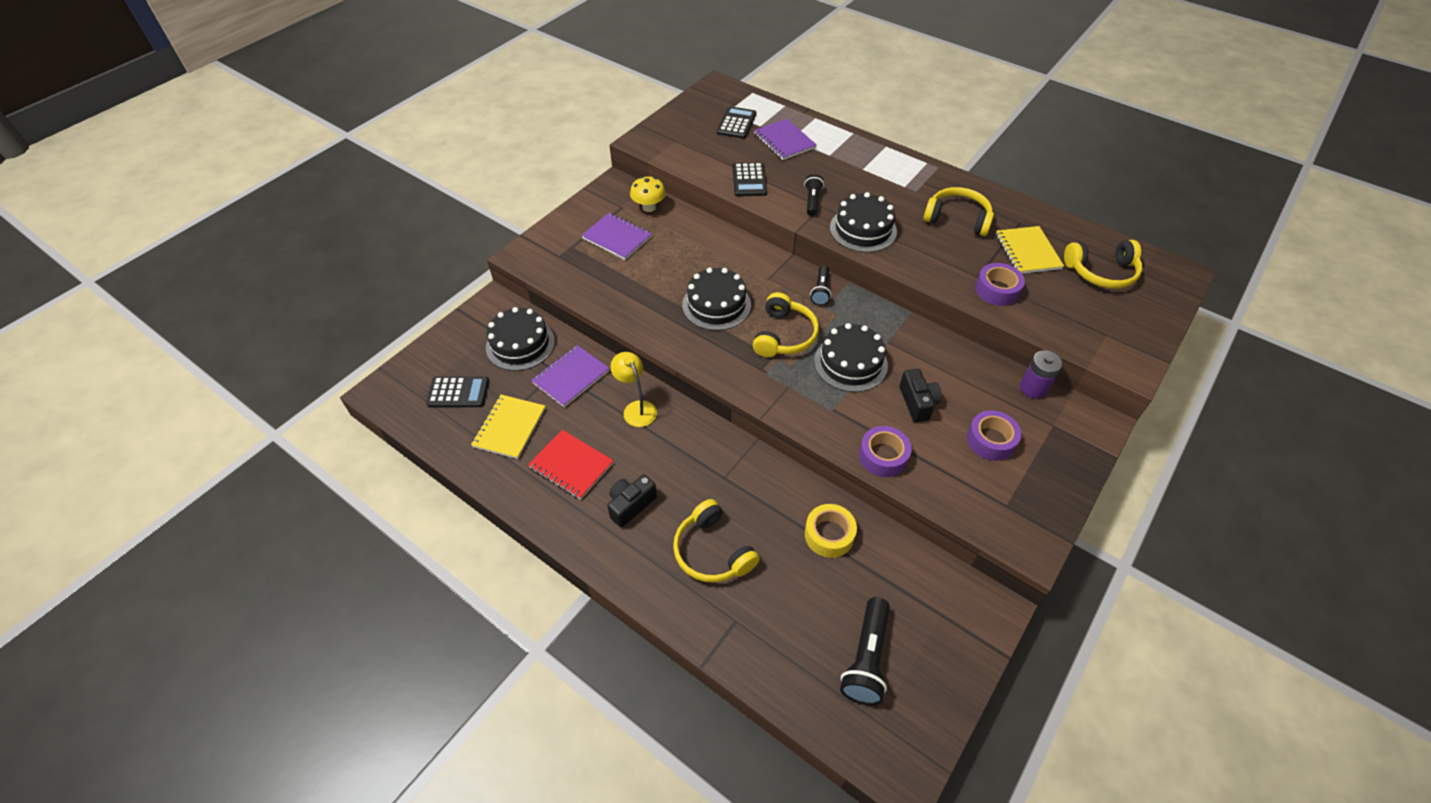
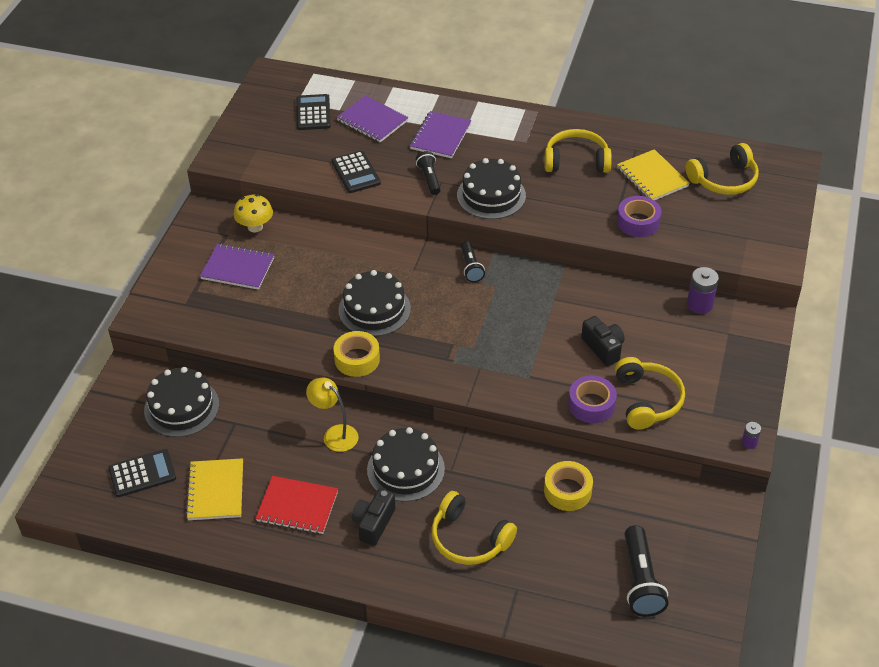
camera: 20 degrees left, 5 degrees down
purple notebook [531,345,610,407] -> purple notebook moved to [410,111,471,159]
yellow headphones [753,292,819,357] -> yellow headphones moved to [615,357,685,429]
black cake [814,323,888,392] -> black cake moved to [367,427,445,502]
purple tape [967,410,1021,461] -> none
none -> yellow tape [334,331,380,377]
none -> purple battery [742,422,761,449]

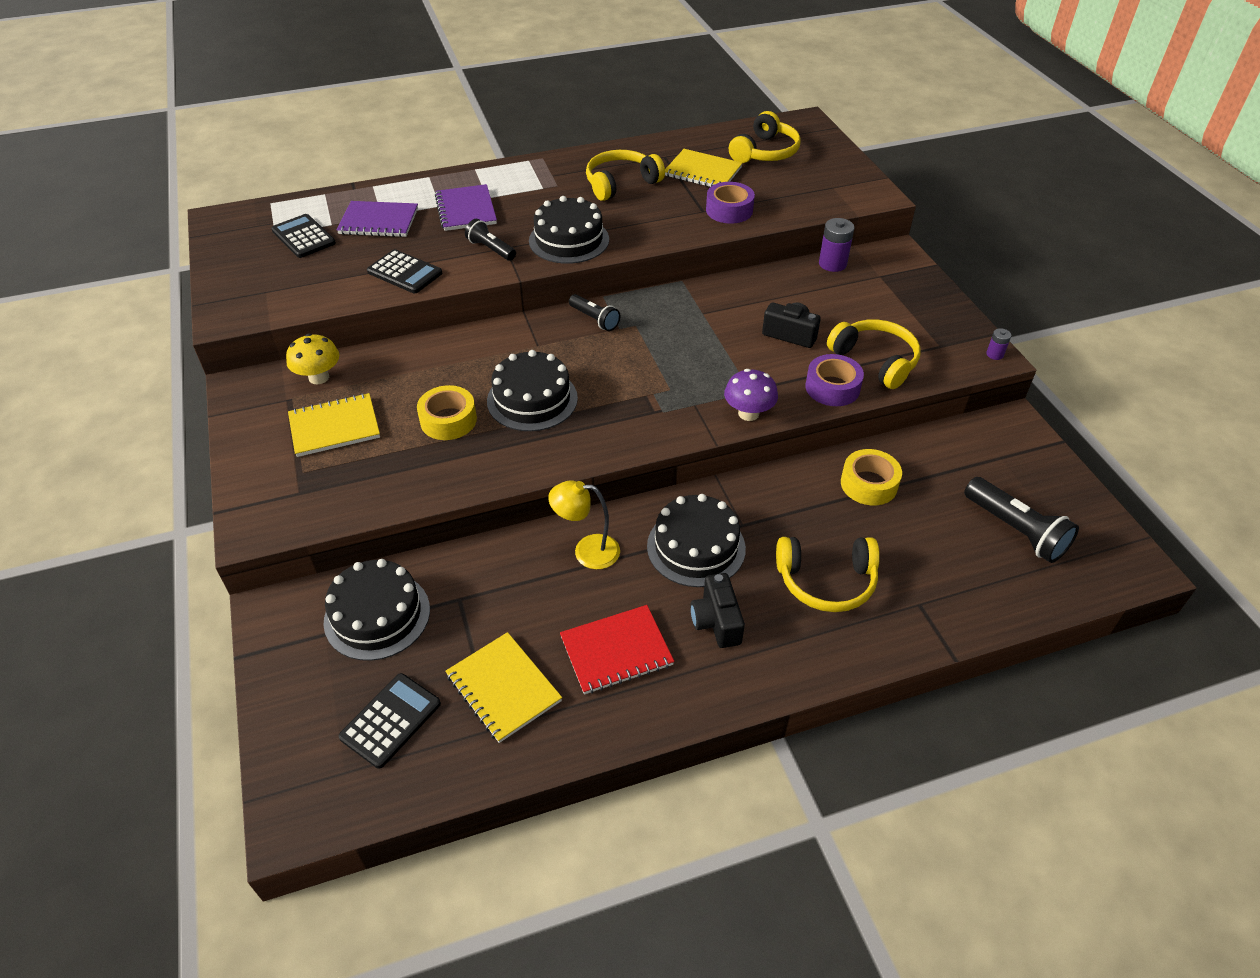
camera: 35 degrees left, 0 degrees up
purple notebook [200,244,275,290] -> yellow notebook [288,393,380,457]
yellow tape [334,331,380,377] -> yellow tape moved to [417,385,477,440]
none -> purple mushroom [724,369,778,421]

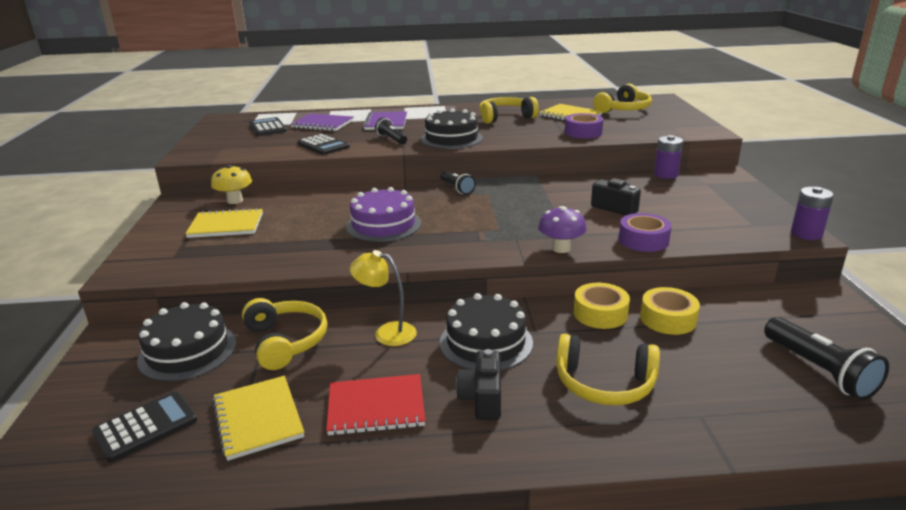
camera: 15 degrees right, 20 degrees down
yellow tape [417,385,477,440] -> yellow tape moved to [574,283,630,329]
black cake [487,350,578,431] -> purple cake [346,187,421,242]
yellow headphones [827,319,921,389] -> yellow headphones moved to [242,298,328,370]
purple battery [986,328,1011,360] -> purple battery [791,187,834,240], size x1.83

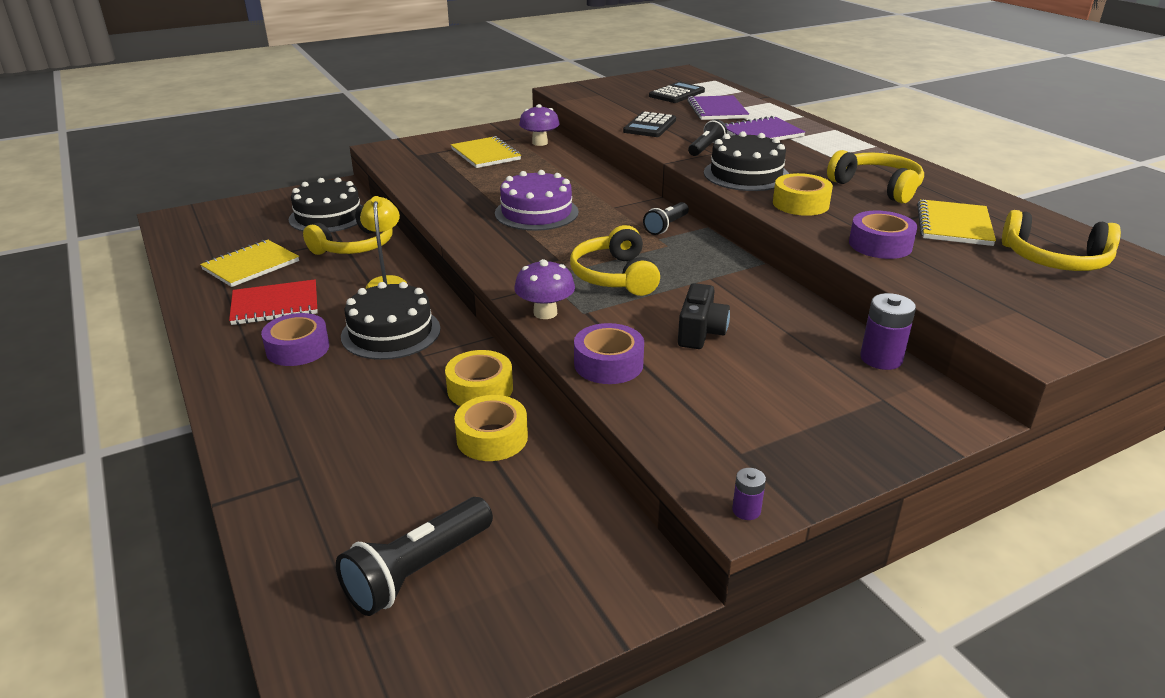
camera: 65 degrees right, 5 degrees up
black calculator [92,392,197,462] -> none
yellow mushroom [211,165,252,204] -> purple mushroom [519,104,560,146]
red notebook [326,374,426,436] -> red notebook turned 75 degrees counterclockwise [229,279,318,325]
black camera [456,349,501,420] -> purple tape [261,313,329,366]
yellow headphones [556,334,660,405] -> yellow headphones moved to [570,225,660,296]
purple battery [791,187,834,240] -> purple battery [732,468,766,520], size x0.55
none -> yellow tape [773,173,833,216]

